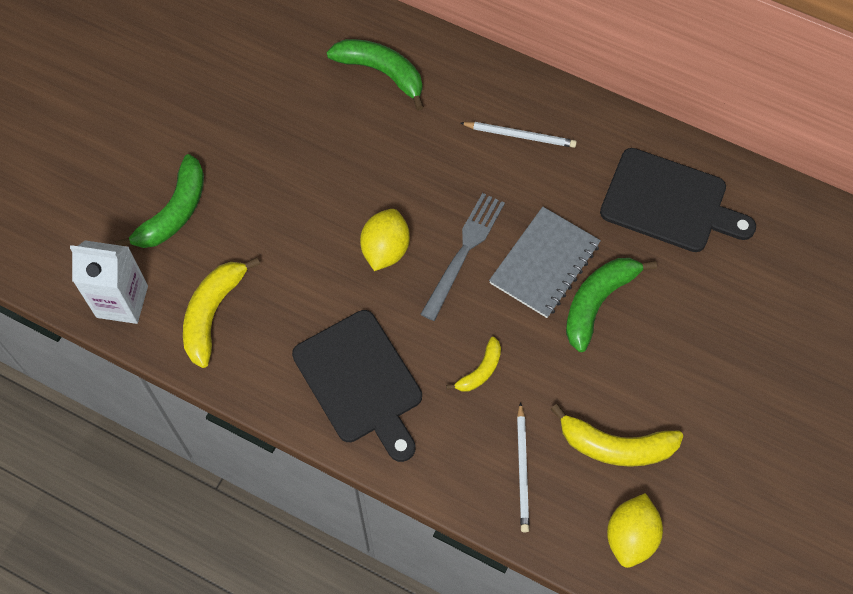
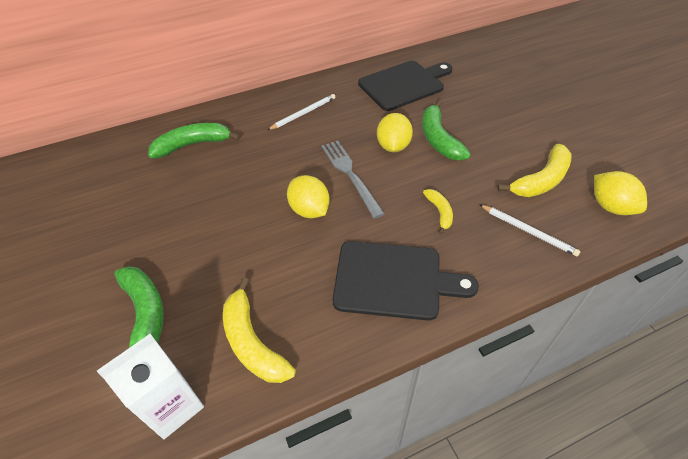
camera: 50 degrees left, 15 degrees down
grey notebook [489,207,601,318] -> yellow lemon [377,113,413,152]

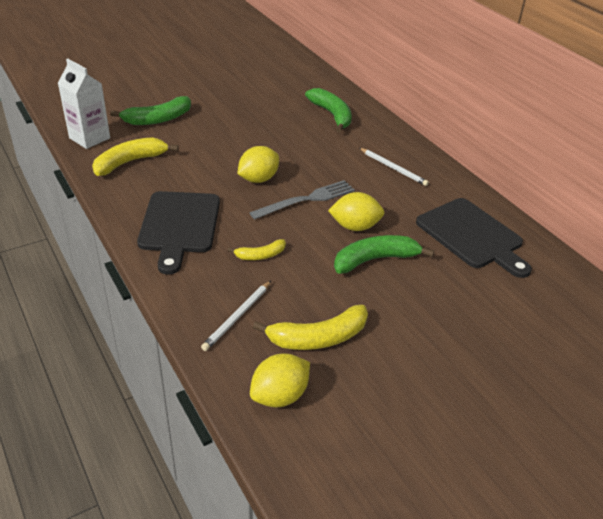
camera: 80 degrees right, 10 degrees down
yellow banana [497,144,571,197] -> yellow banana turned 60 degrees counterclockwise [253,305,368,350]

